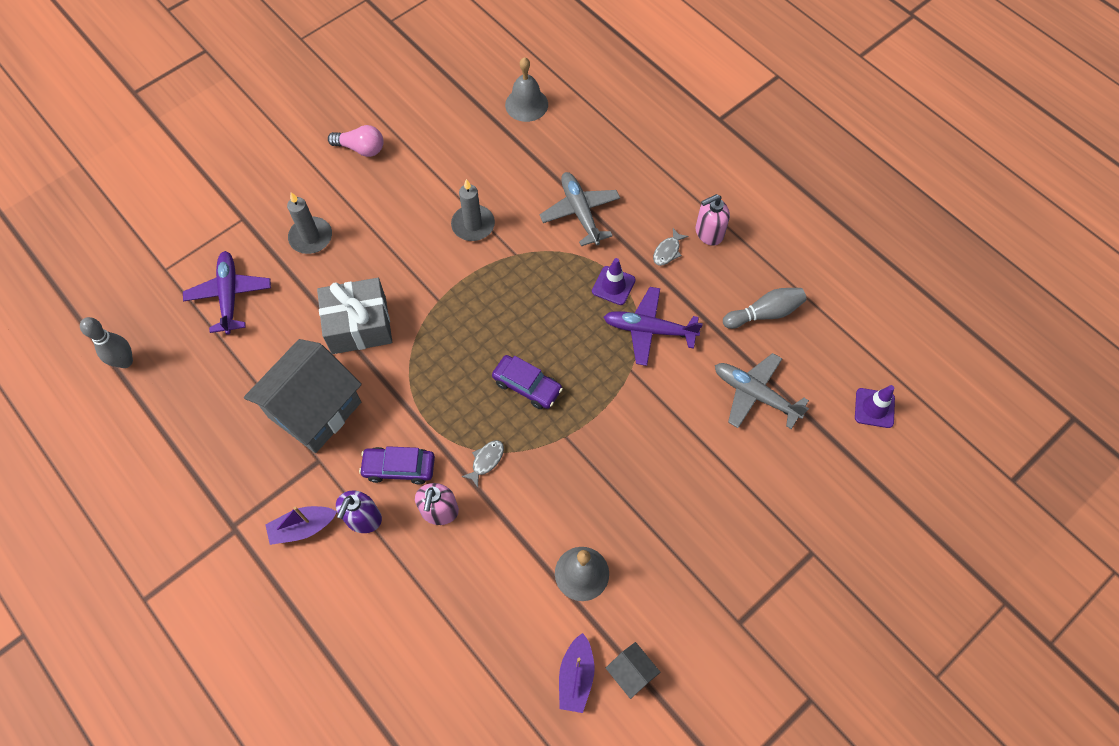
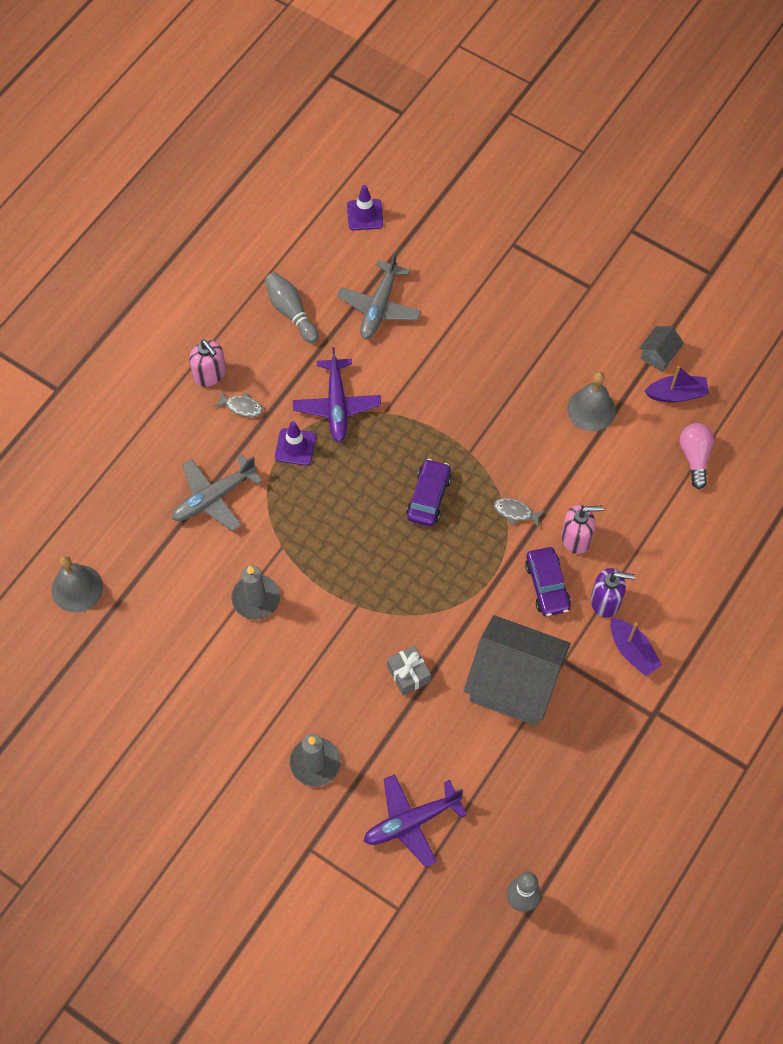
camera: 105 degrees left, 0 degrees up
grey gift [317,278,392,354] -> grey gift [387,645,431,695], size x0.53
pink light bulb [328,125,383,157] -> pink light bulb moved to [679,423,714,489]

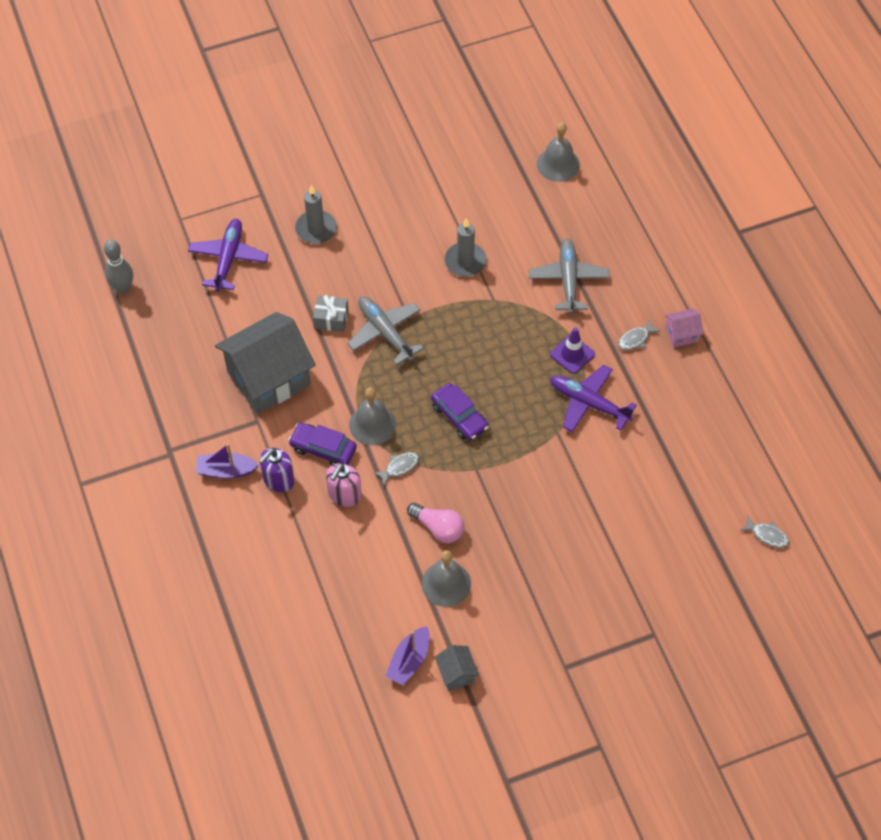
camera: 125 degrees right, 5 degrees down
pink soap dispenser [189,340,226,387] -> pink house [665,308,704,347]
grey bowling pin [265,272,319,343] -> none
grey plane [337,252,421,339] -> grey plane moved to [347,296,424,365]
purple traffic cone [347,185,383,230] -> grey fish [740,516,789,548]
pink light bulb [679,423,714,489] -> pink light bulb moved to [407,503,464,543]
none -> grey bell [349,387,396,445]

